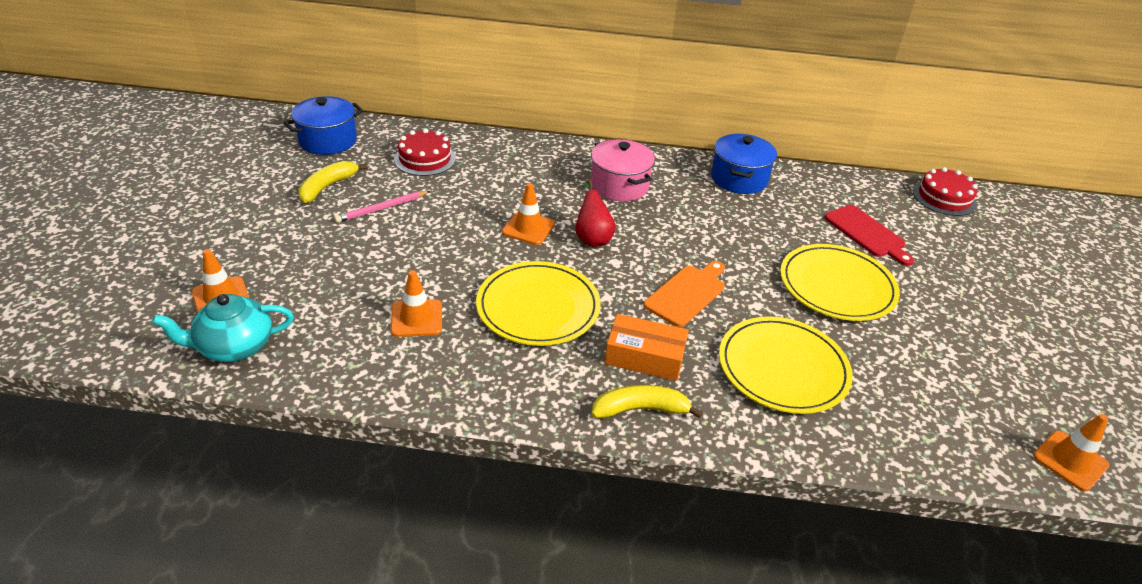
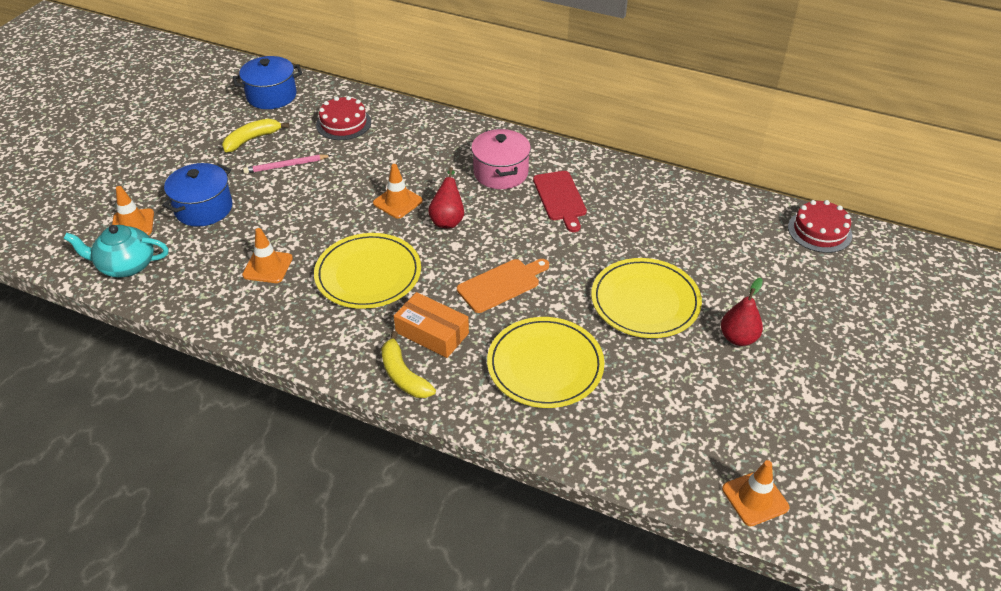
camera: 20 degrees right, 5 degrees up
yellow banana [591,385,703,419] -> yellow banana turned 135 degrees counterclockwise [381,331,436,398]
blue pot [711,134,777,194] -> blue pot moved to [162,163,233,227]
red cutting board [824,205,914,266] -> red cutting board moved to [533,171,587,232]
none -> red pear [721,278,763,346]

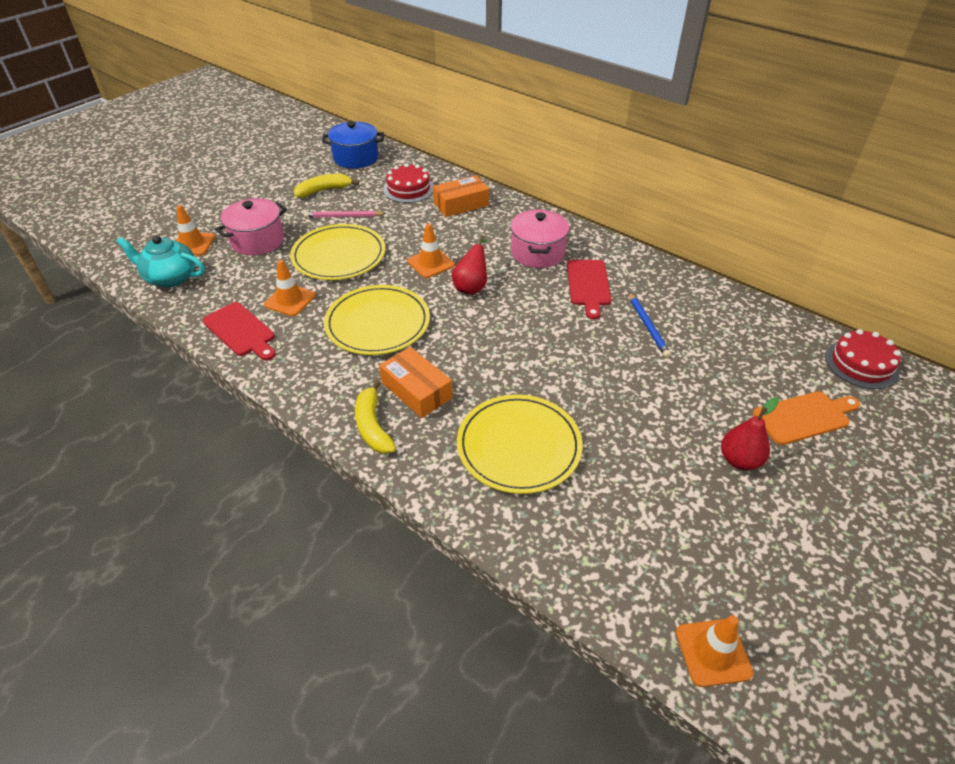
camera: 15 degrees right, 0 degrees up
blue pot [162,163,233,227] -> pink pot [215,198,287,256]
orange cutting board [457,259,549,313] -> orange cutting board moved to [753,391,860,445]
yellow plate [591,258,702,338] -> yellow plate moved to [290,224,385,280]
none -> red cutting board [202,302,276,361]
none -> orange box [433,175,489,217]
none -> blue pencil [629,292,671,358]

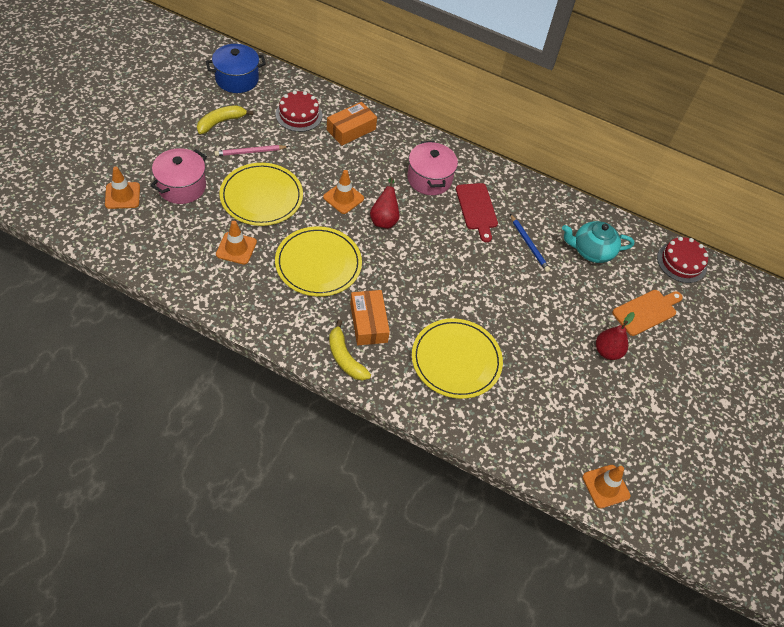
camera: 20 degrees left, 10 degrees up
turquoise teapot [116,236,205,287] -> turquoise teapot moved to [562,221,634,263]
red cutting board [202,302,276,361] -> none
orange box [379,347,453,418] -> orange box turned 45 degrees clockwise [350,290,390,345]

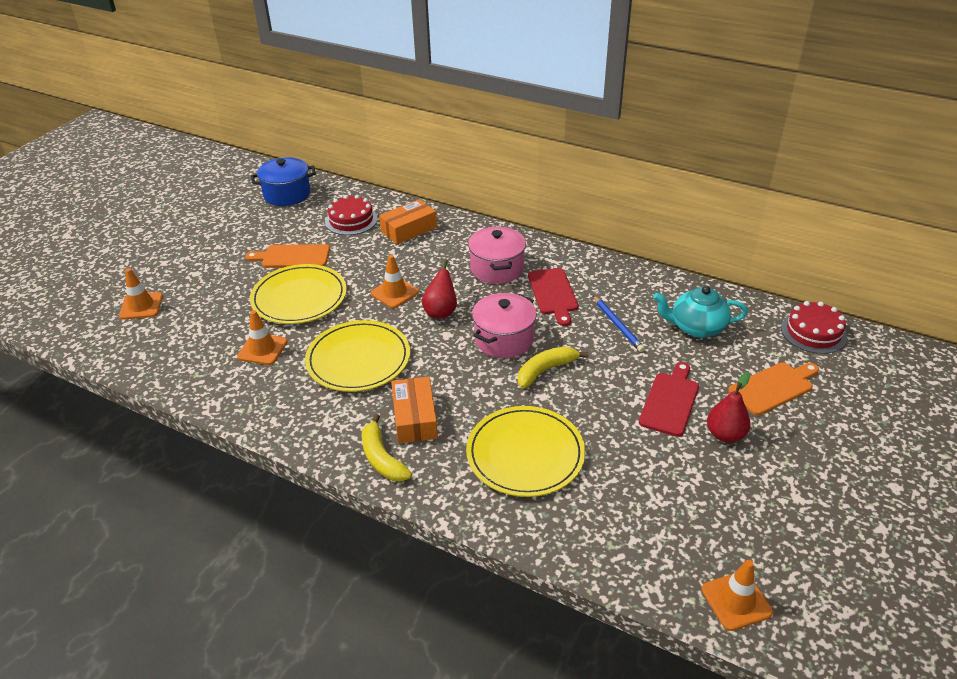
camera: 10 degrees right, 15 degrees down
pink pot [150,148,207,204] -> pink pot moved to [472,293,537,358]
yellow banana [197,105,253,134] -> yellow banana moved to [518,346,589,389]
pink pencil [214,145,289,156] -> orange cutting board [245,244,330,268]
none -> red cutting board [639,362,699,437]

